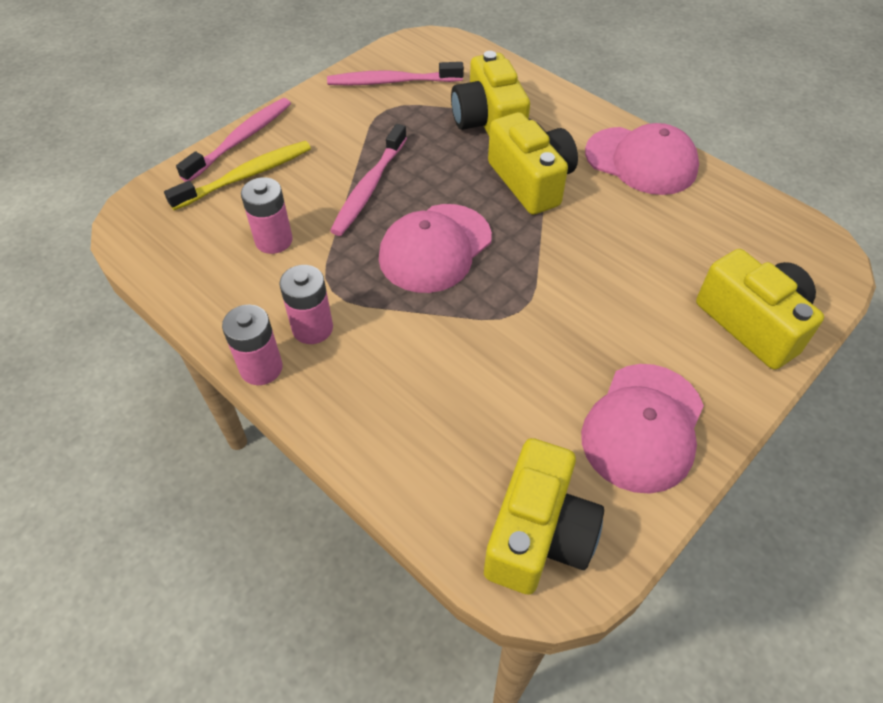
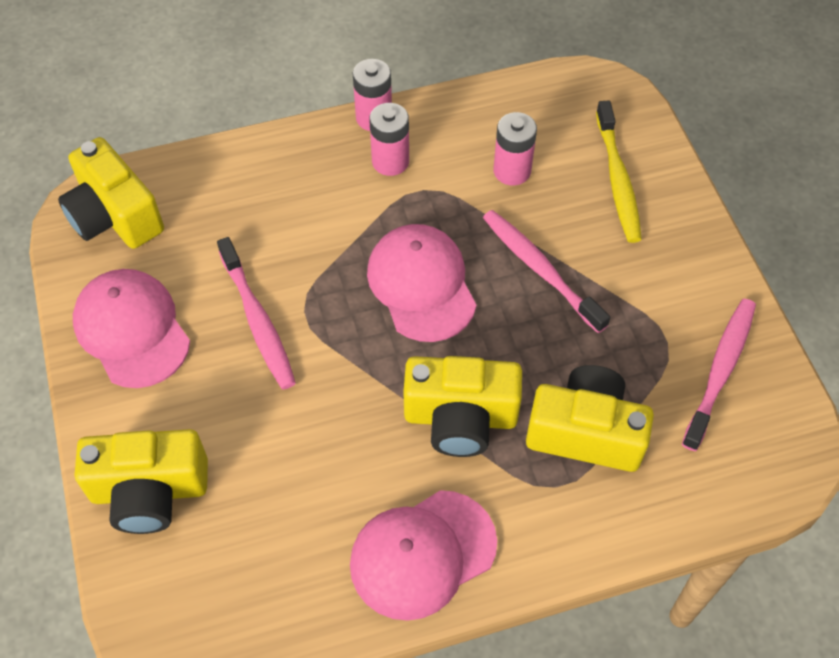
camera: 120 degrees right, 5 degrees up
pink toothbrush [176,98,291,182] -> pink toothbrush moved to [217,237,296,390]

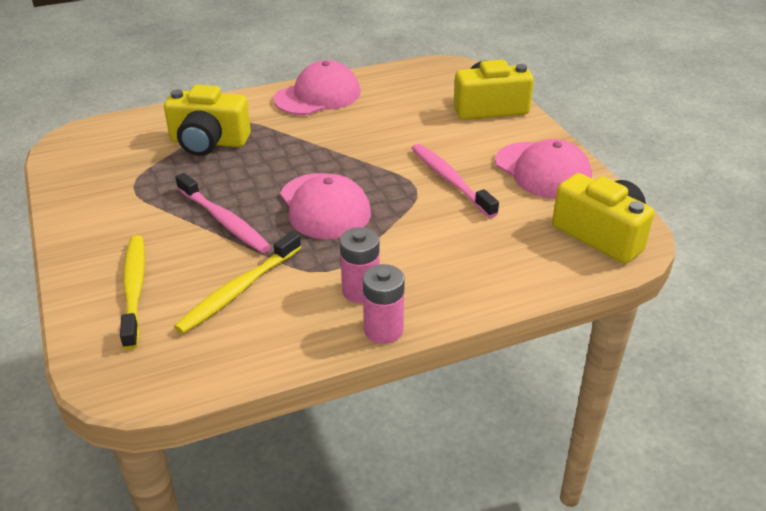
camera: 175 degrees right, 20 degrees down
yellow camera [403,356,522,457] -> none
pink battery [494,112,537,185] -> yellow toothbrush [174,231,301,334]
pink toothbrush [682,299,756,451] -> none

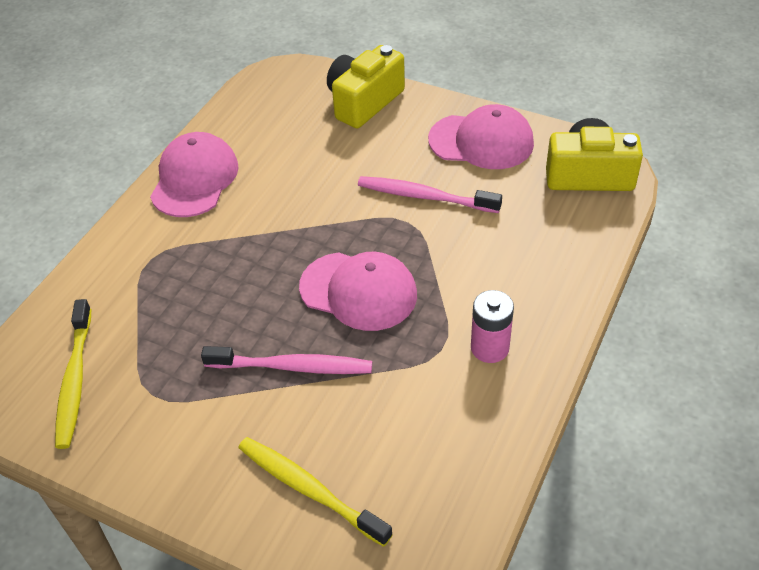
camera: 40 degrees left, 10 degrees up
yellow camera [164,85,251,156] -> none
yellow toothbrush [174,231,301,334] -> yellow toothbrush moved to [55,299,91,449]
pink battery [363,264,405,344] -> none

